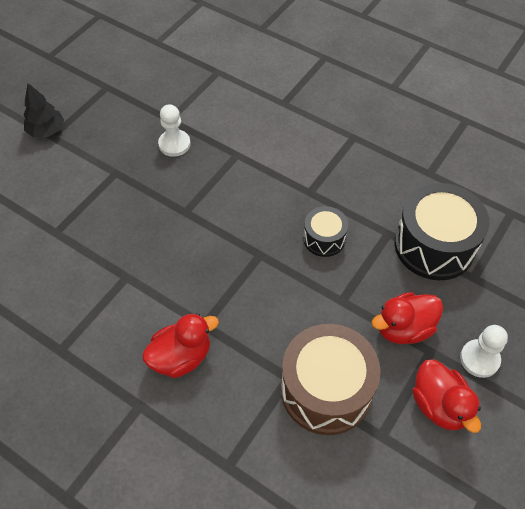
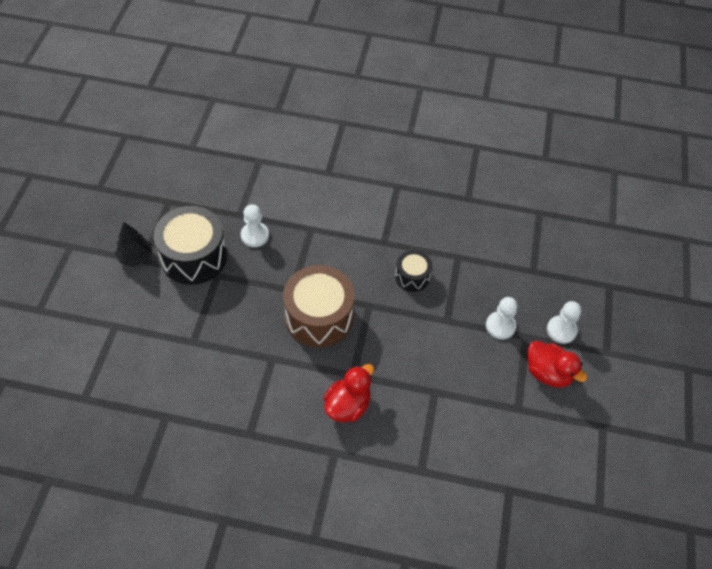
camera: 25 degrees left, 0 degrees up
brown drum [281,324,381,435] -> brown drum moved to [283,265,355,347]
red duck [372,292,443,344] -> white pawn [486,297,518,340]
black drum [394,183,489,280] -> black drum moved to [153,206,227,285]

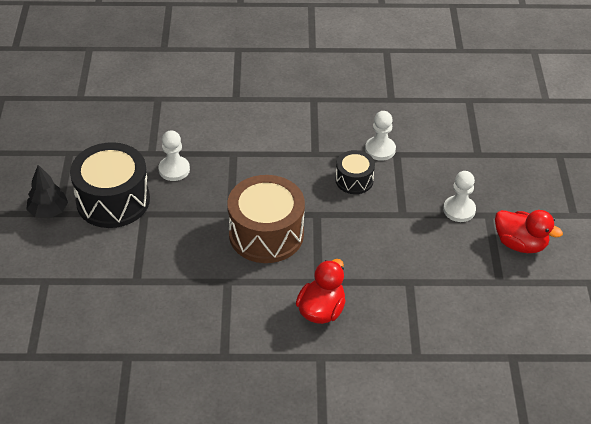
camera: 10 degrees left, 10 degrees down
white pawn [547,301,581,344] -> white pawn moved to [365,111,396,161]

